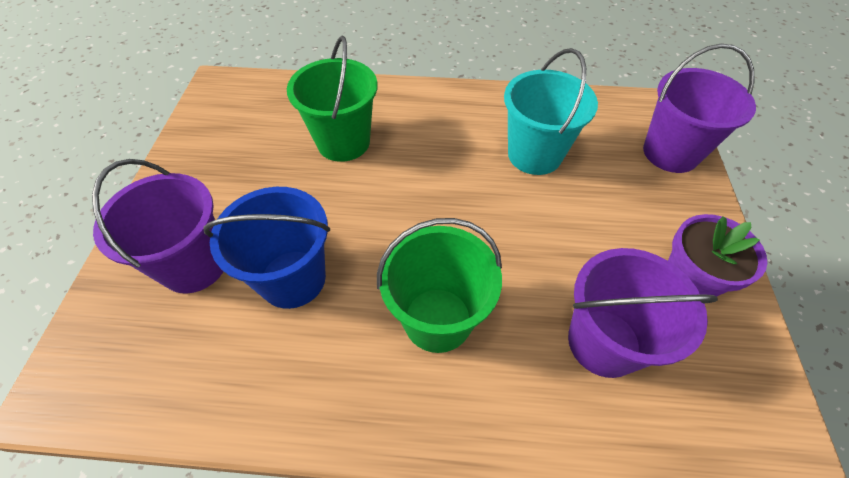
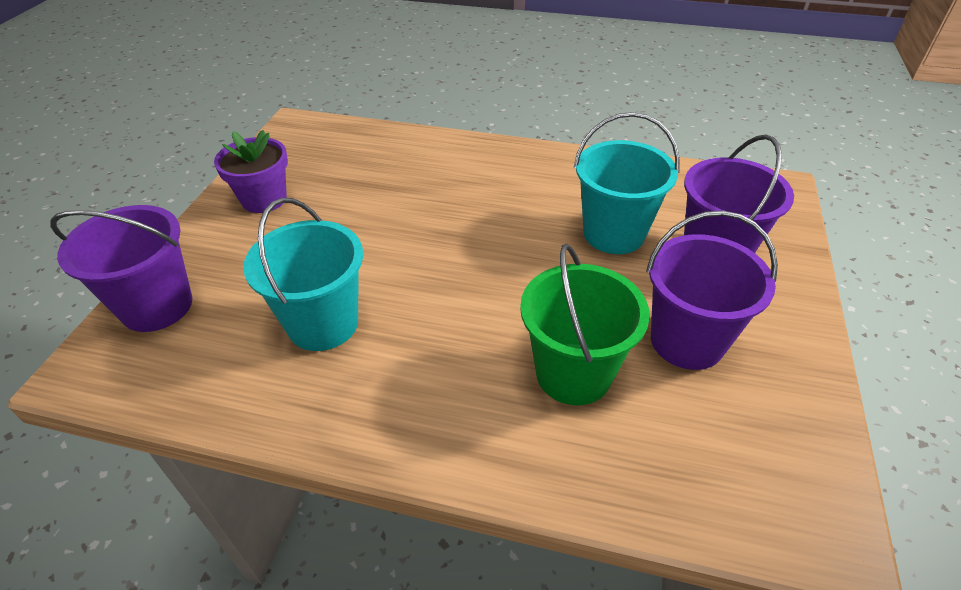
camera: 170 degrees left, 10 degrees down
blue bucket [203,187,330,309] -> turquoise bucket [574,112,680,254]
green bucket [377,218,502,353] -> none
purple bucket [568,248,718,378] -> purple bucket moved to [646,210,778,370]

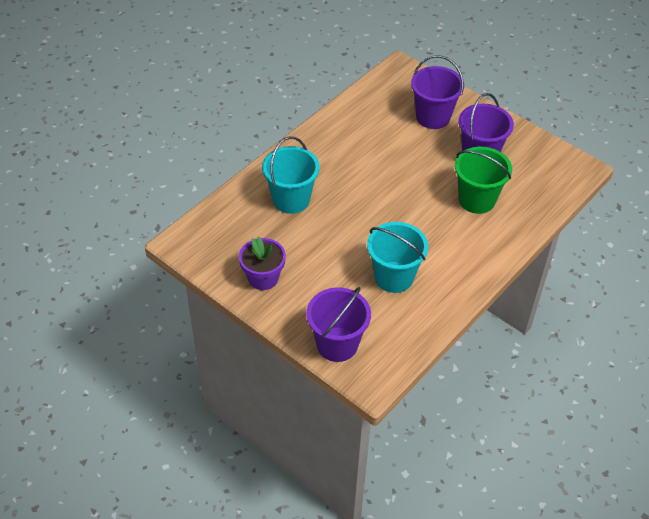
camera: 65 degrees left, 5 degrees up
turquoise bucket [574,112,680,254] -> turquoise bucket moved to [262,136,320,214]

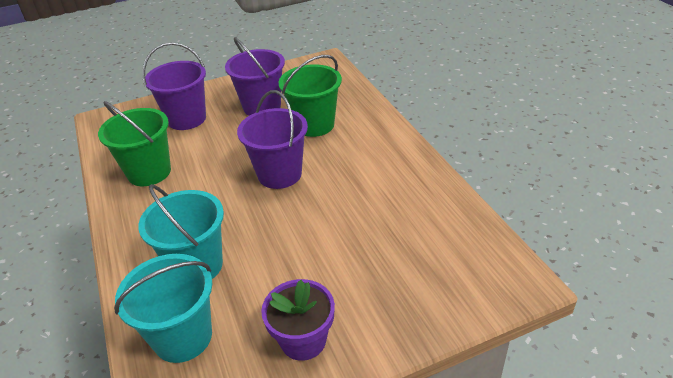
camera: 60 degrees left, 10 degrees down
purple bucket [306,287,371,362] -> purple bucket moved to [237,90,308,189]
turquoise bucket [367,222,428,293] -> turquoise bucket moved to [114,254,212,363]
none -> green bucket [98,101,171,186]

